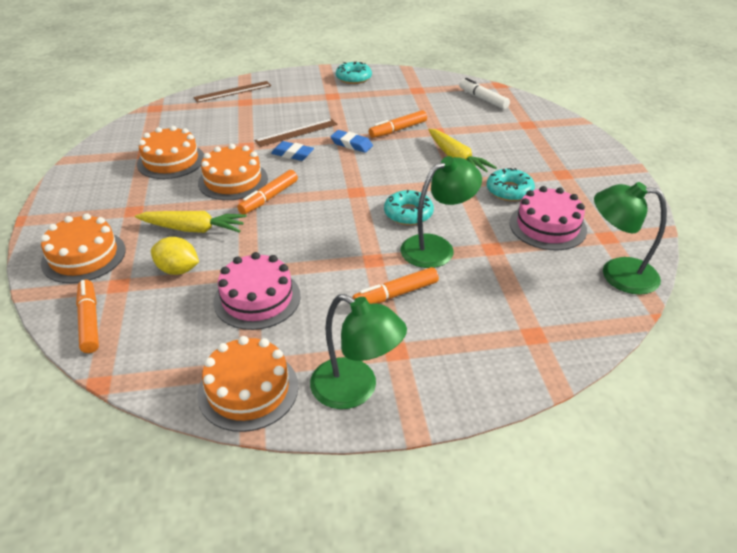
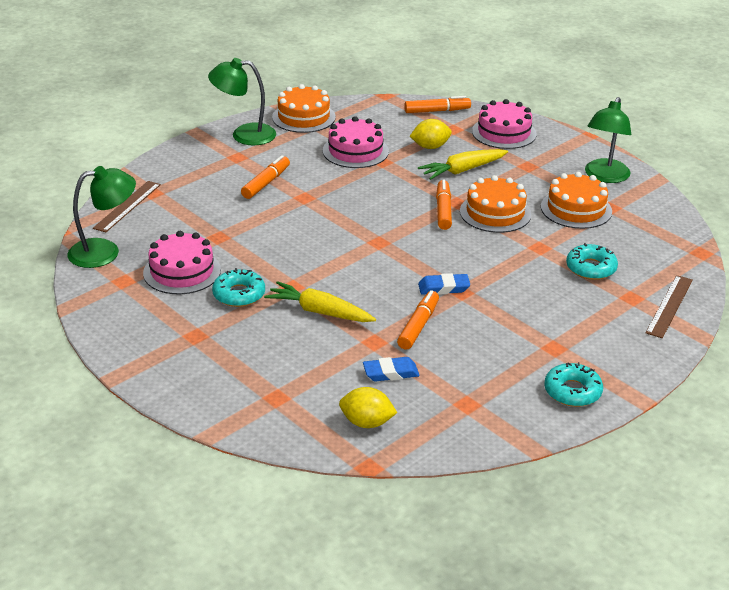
camera: 145 degrees right, 5 degrees down
orange cake [40,213,126,283] -> pink cake [472,99,537,149]
orange marker [76,280,99,353] -> orange marker turned 45 degrees counterclockwise [404,96,471,113]
brown ruler [255,119,338,147] -> brown ruler moved to [93,181,161,232]
blue eraser [271,141,314,161] -> blue eraser moved to [363,357,420,382]
turquoise donut [384,190,434,225] -> turquoise donut moved to [566,243,618,280]
green lamp [400,156,482,268] -> green lamp moved to [585,97,631,183]
white marker [459,78,510,109] -> yellow lemon [339,387,397,428]

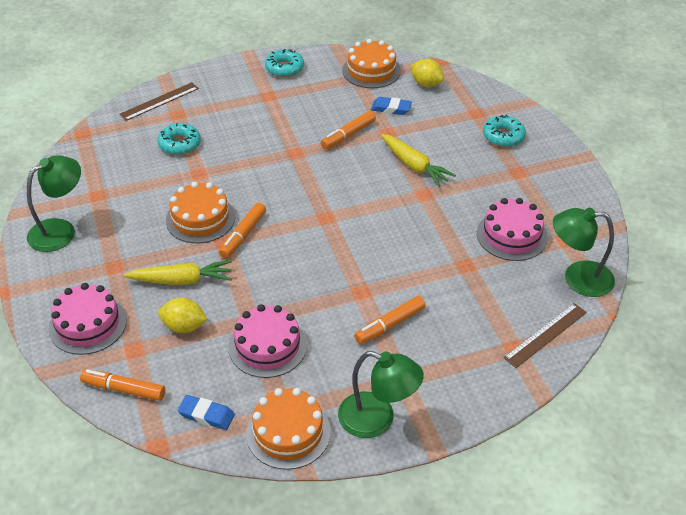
camera: 155 degrees left, 10 degrees up
turquoise donut [212,268,265,307] -> turquoise donut moved to [483,115,526,147]
blue eraser [418,273,470,295] -> blue eraser moved to [178,395,235,430]
orange cake [541,172,612,229] -> orange cake moved to [342,39,401,88]

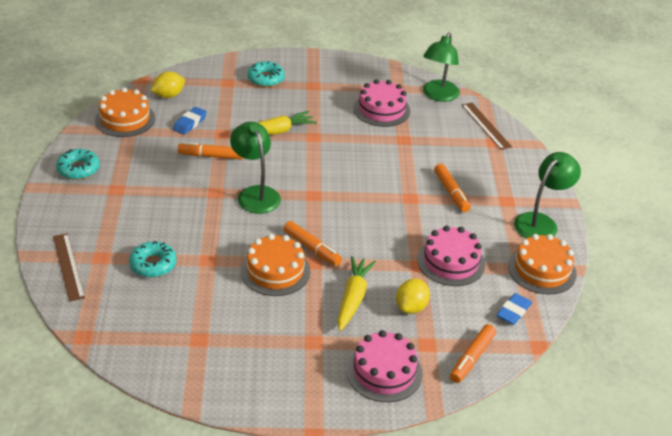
camera: 75 degrees left, 5 degrees down
green lamp [27,155,81,252] -> green lamp moved to [230,122,281,214]
orange marker [321,111,376,149] -> orange marker turned 120 degrees clockwise [178,142,243,160]

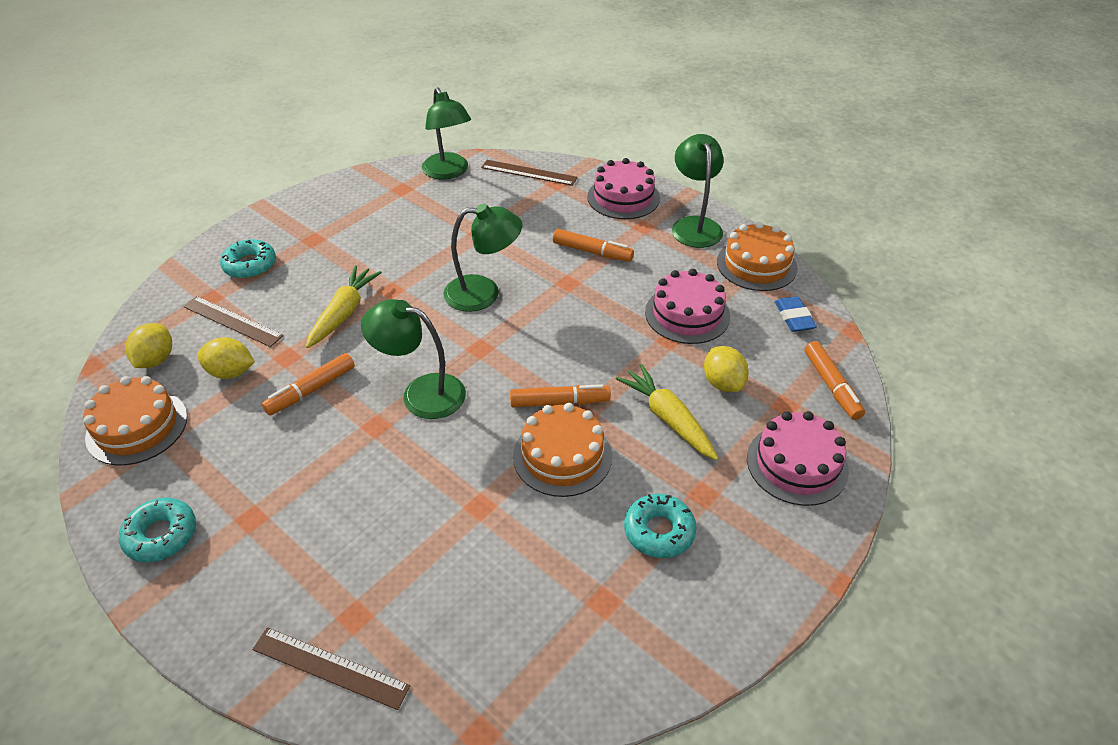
camera: 45 degrees left, 5 degrees up
turquoise donut [129,241,177,278] -> turquoise donut moved to [624,494,697,558]
blue eraser [173,107,207,135] -> yellow lemon [197,337,255,379]
pink cake [353,79,410,127] -> pink cake moved to [587,158,660,219]
none -> brown ruler [183,296,284,347]
none -> green lamp [443,203,523,312]

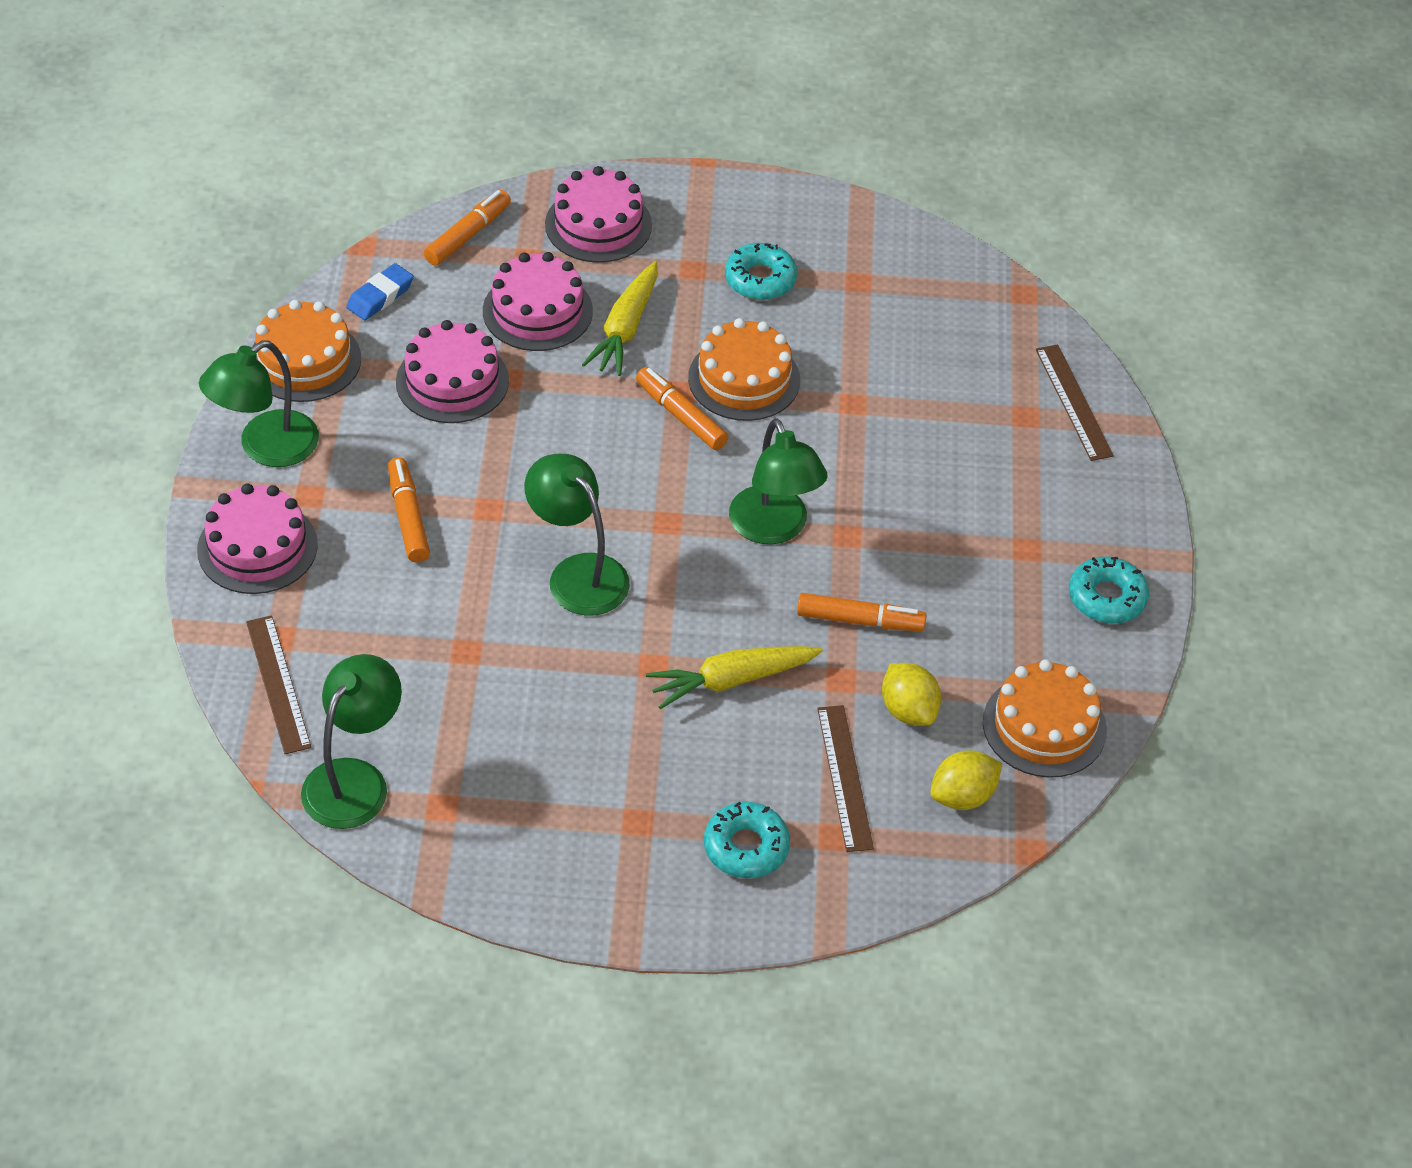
camera: 130 degrees left, 5 degrees up
yellow lemon [704,346,749,392] -> pink cake [483,252,593,351]

